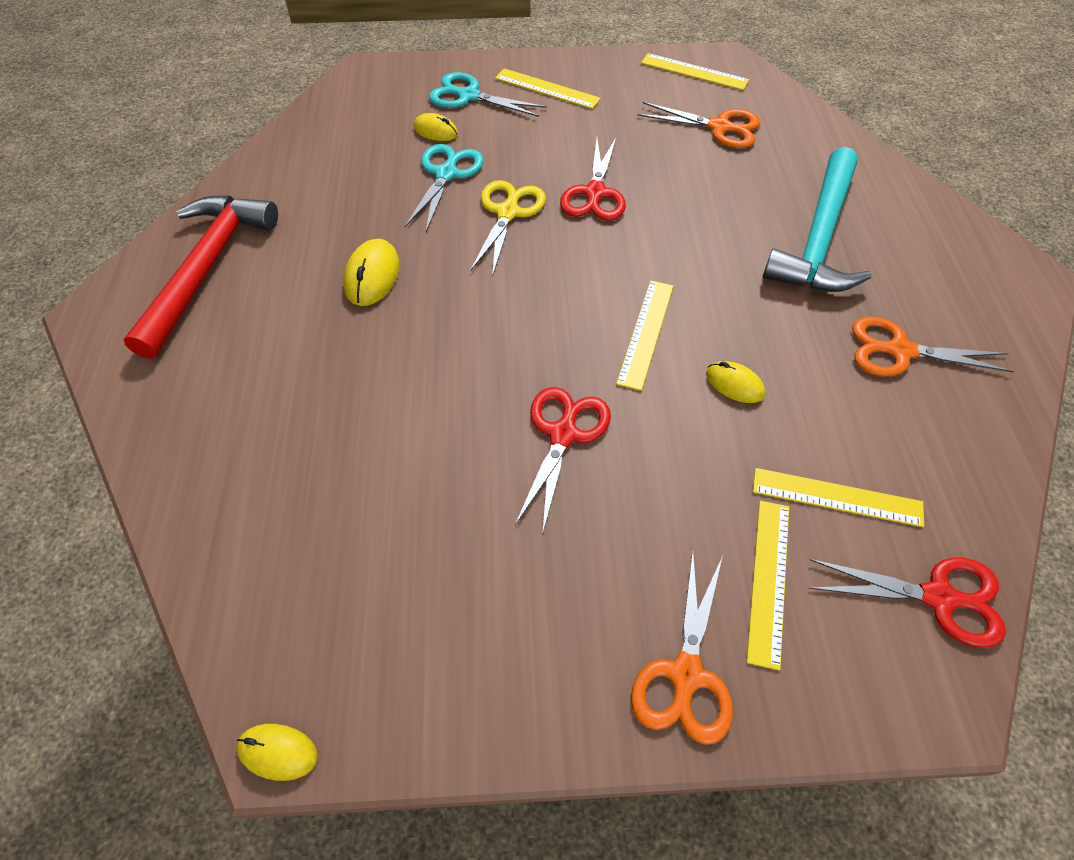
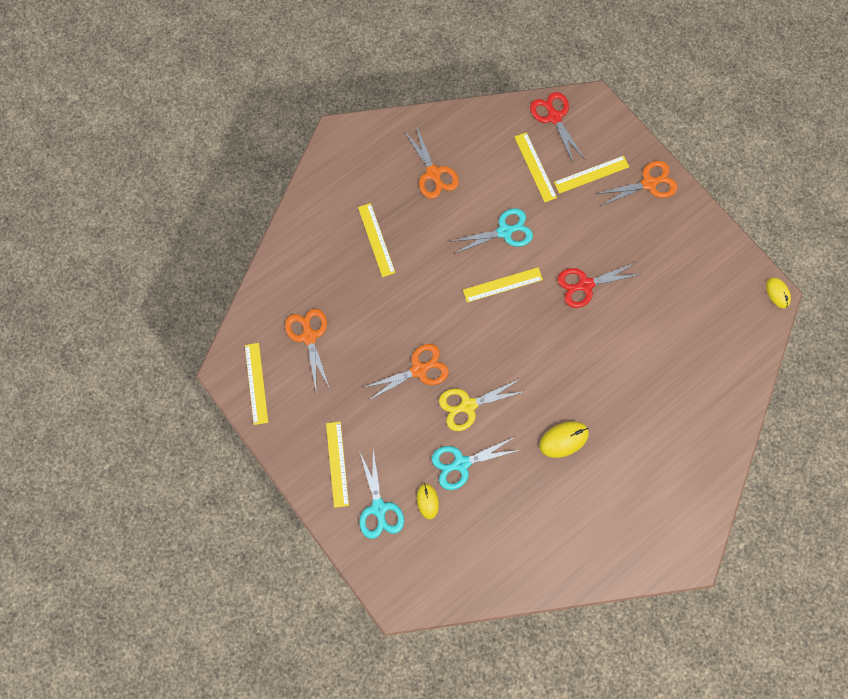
camera: 125 degrees left, 20 degrees up
red hammer [124,195,278,359] -> none
red scissors [560,137,626,221] -> orange scissors [363,344,449,400]
yellow mouse [706,361,765,403] -> turquoise scissors [449,208,533,254]
turquoise hammer [763,147,871,292] -> yellow ruler [358,203,395,277]

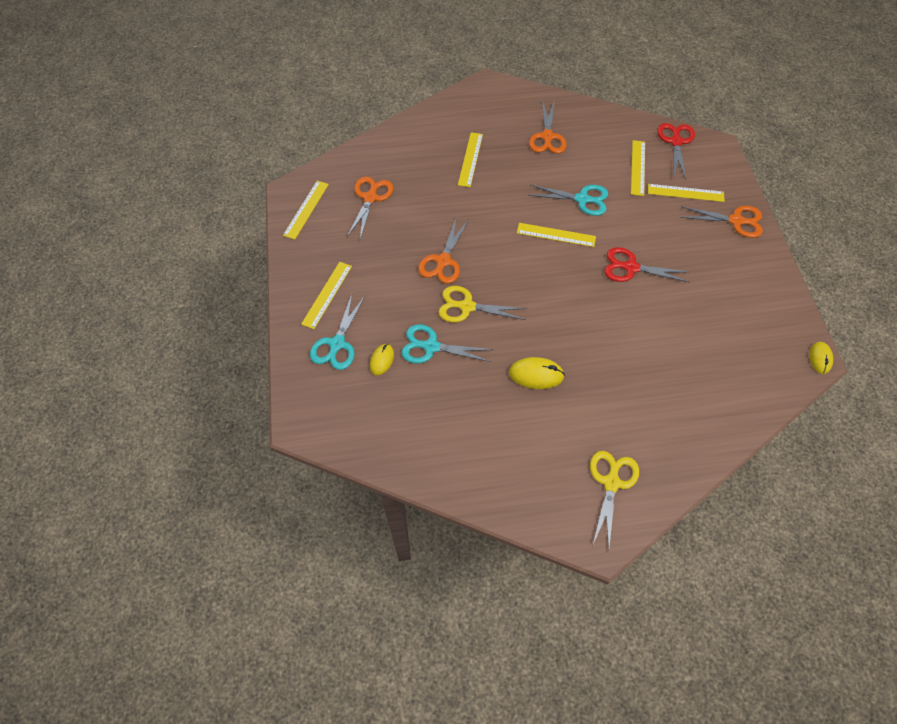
camera: 30 degrees right, 15 degrees down
orange scissors [363,344,449,400] -> orange scissors turned 105 degrees clockwise [418,219,469,284]
none -> yellow scissors [590,451,639,548]

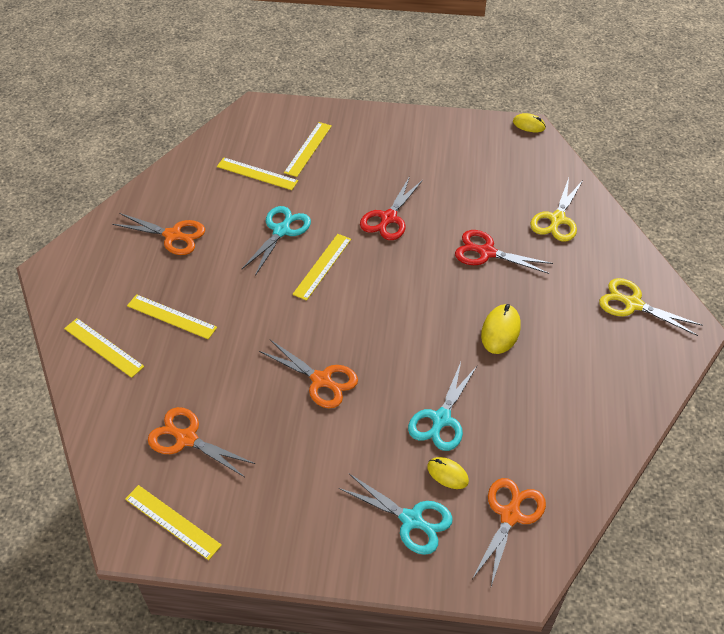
camera: 75 degrees left, 10 degrees down
yellow ruler [301,262,352,329] -> yellow ruler moved to [64,318,144,378]
yellow scissors [439,286,527,322] -> yellow scissors moved to [530,178,583,241]
red scissors [657,123,695,179] -> red scissors moved to [455,230,553,274]
orange scissors [680,206,763,238] -> orange scissors moved to [473,478,546,586]

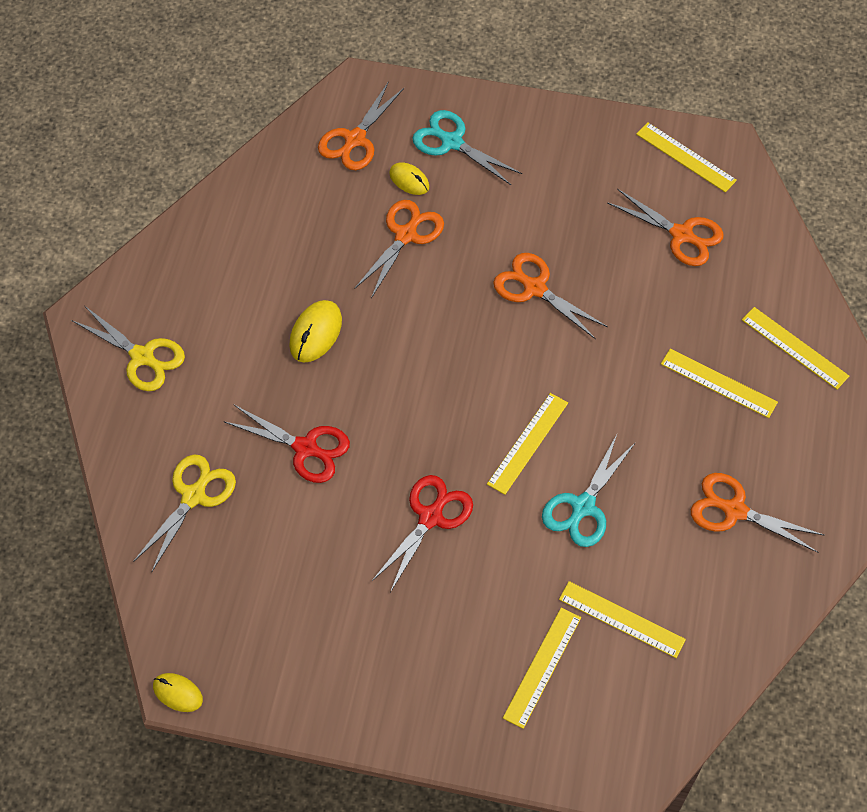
camera: 175 degrees left, 10 degrees up
turquoise scissors [408,362,477,451] -> orange scissors [354,200,444,298]

